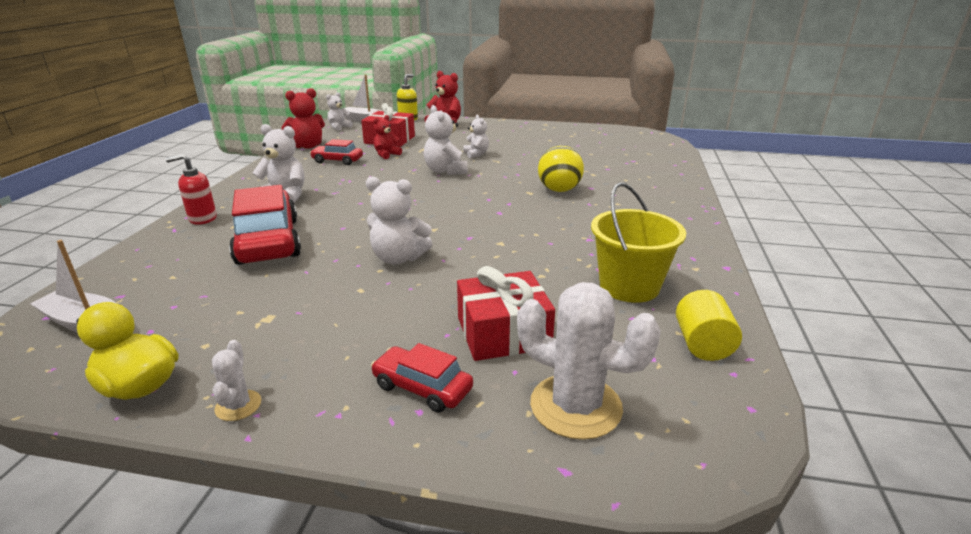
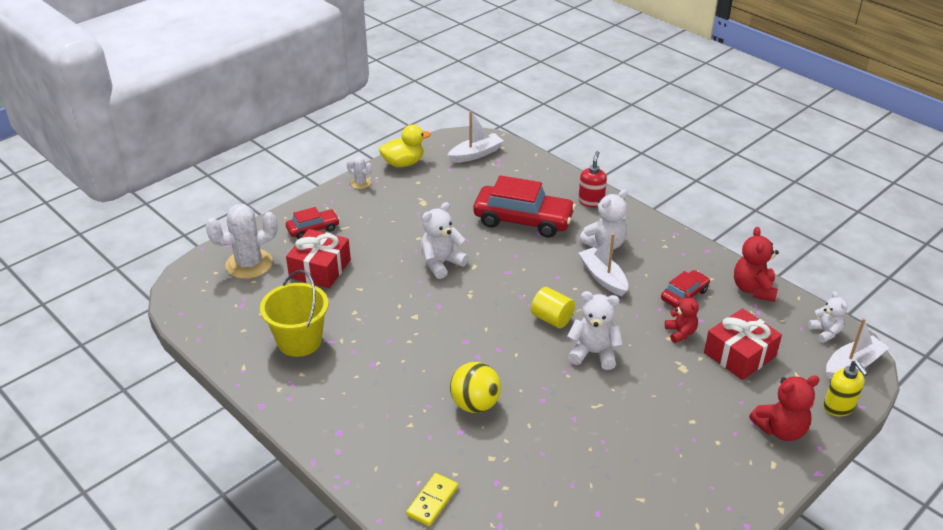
camera: 125 degrees right, 10 degrees up
white teddy bear [464,115,489,158] -> none
yellow cylinder [676,290,742,361] -> yellow cylinder moved to [531,287,575,328]
none -> yellow domino [406,473,458,526]
none -> white boat [579,233,628,296]

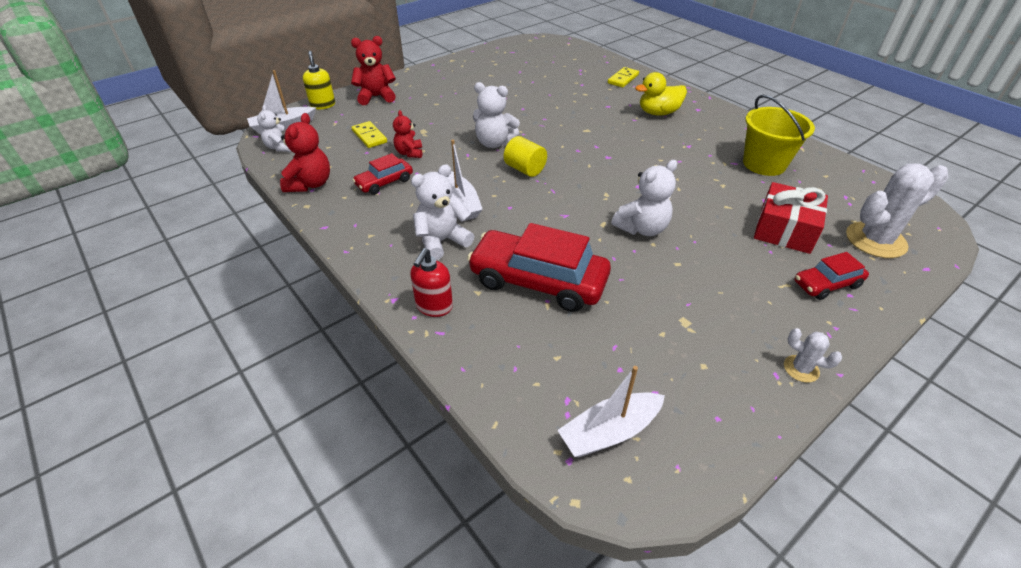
camera: 175 degrees left, 5 degrees up
yellow duck [379,125,431,167] -> yellow duck moved to [635,72,687,116]
yellow ball [450,362,501,413] -> none
red gift [704,308,782,380] -> yellow domino [351,121,387,148]

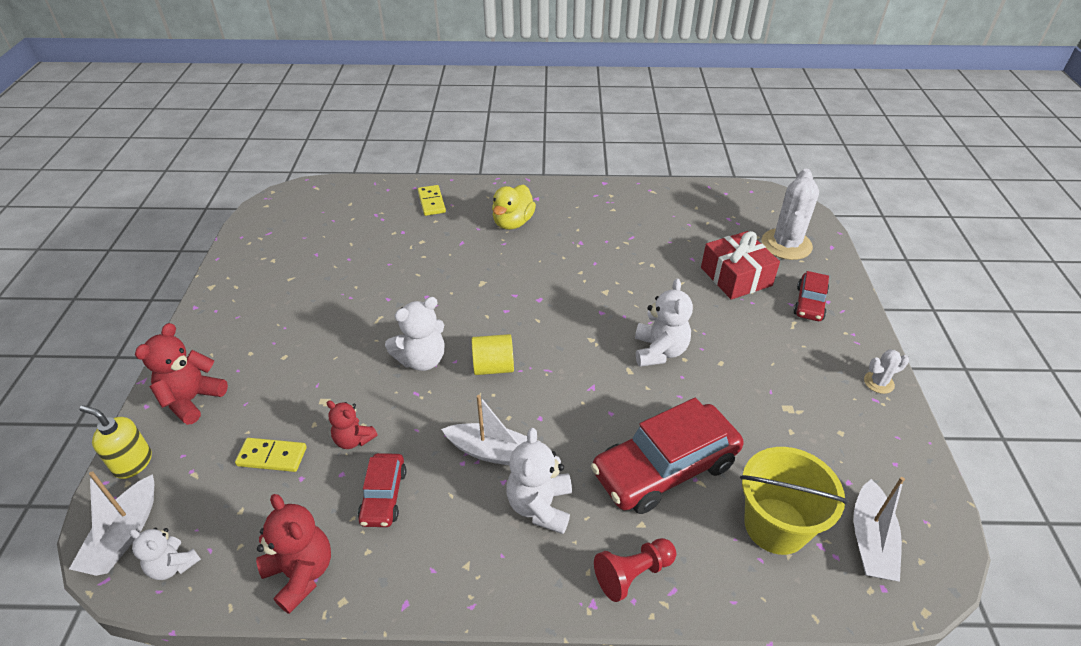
camera: 50 degrees left, 0 degrees up
red soap dispenser [410,248,453,317] -> red pawn [594,538,676,602]
yellow bucket [743,95,815,176] -> yellow bucket moved to [740,447,848,555]

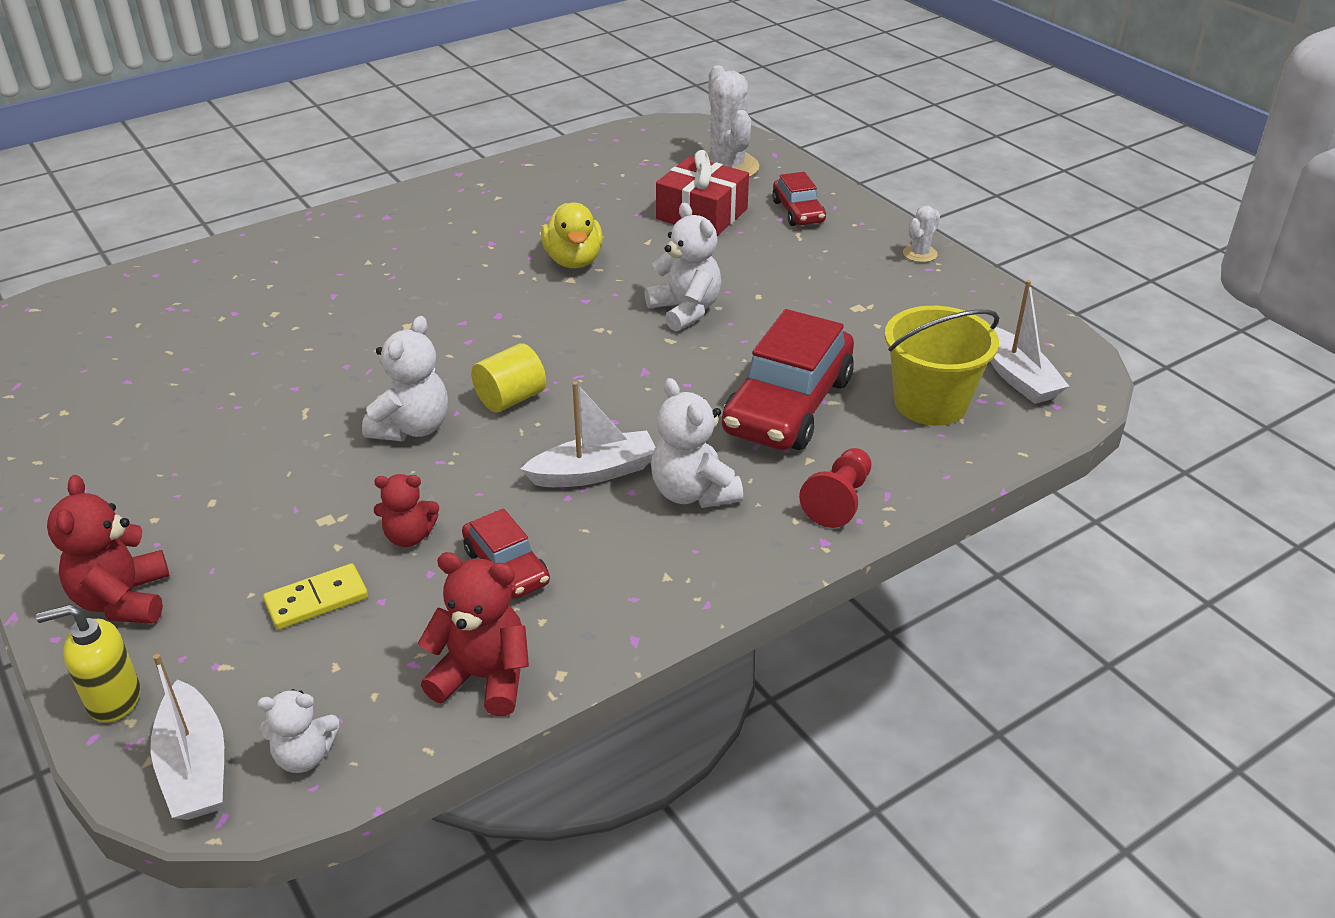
camera: 35 degrees left, 5 degrees down
yellow domino [418,185,446,216] -> none
yellow duck [492,185,536,230] -> yellow duck moved to [541,203,603,268]

